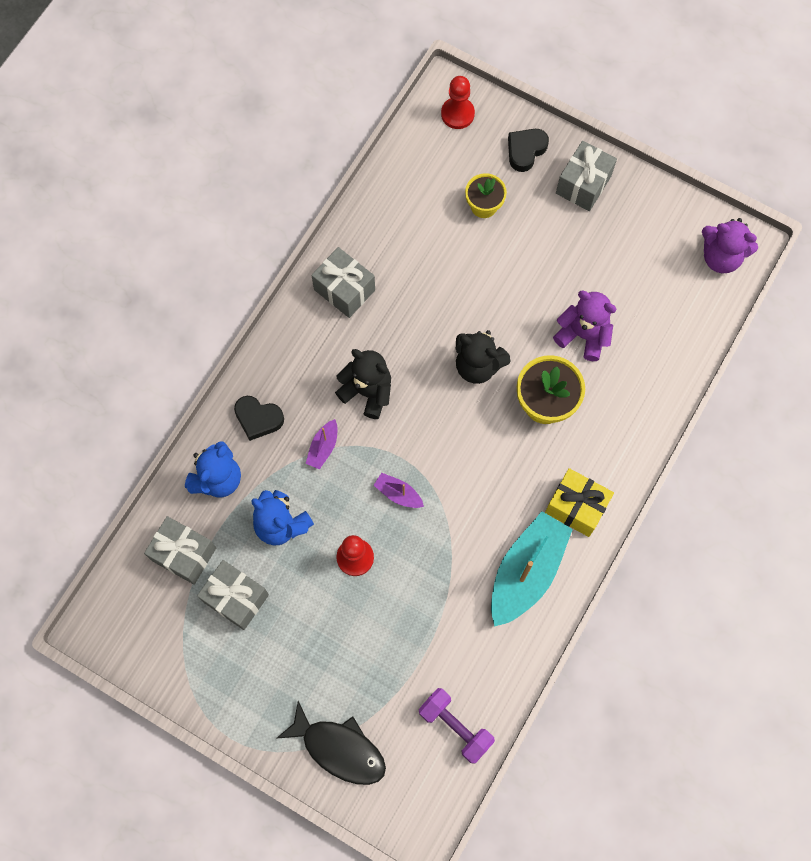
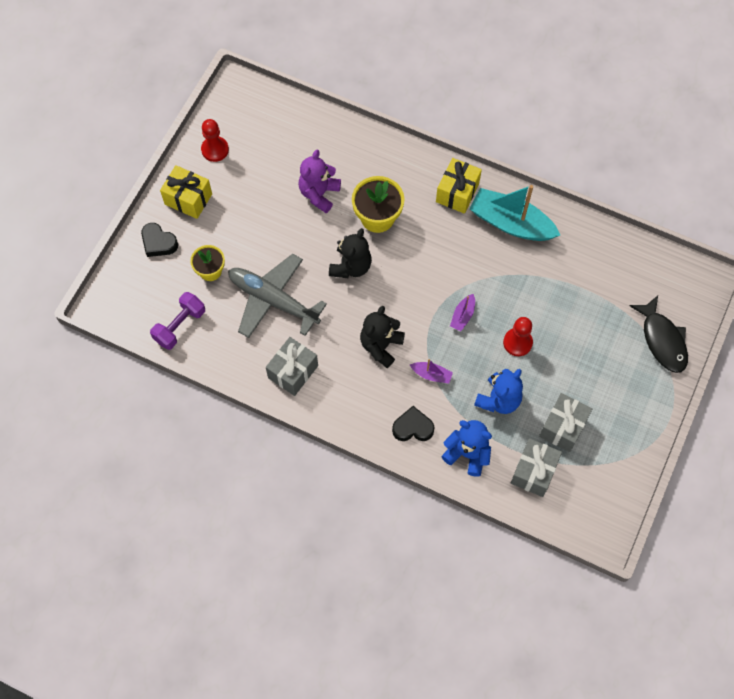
camera: 95 degrees left, 5 degrees down
black heart [234,396,284,441] -> black heart turned 105 degrees counterclockwise [392,406,435,441]
black fish [276,701,386,785] -> black fish turned 135 degrees clockwise [629,296,688,373]
purple dumbbell [419,688,495,764] -> purple dumbbell moved to [150,292,205,350]
red pawn [441,76,475,129] -> red pawn moved to [201,119,229,162]
grey gift [556,141,617,211] -> yellow gift [160,165,212,219]
purple teddy bear [702,218,758,273] -> none
none -> grey plane [228,254,327,338]

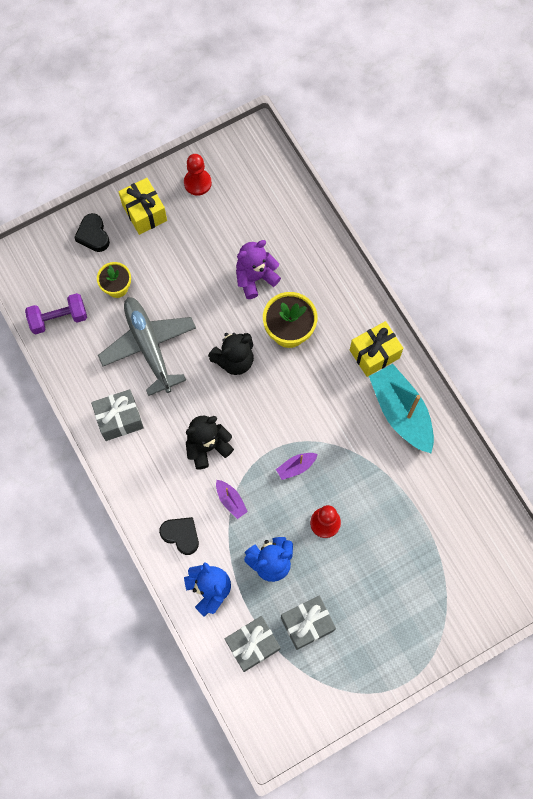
camera: 35 degrees right, 5 degrees up
black fish [629,296,688,373] -> none

